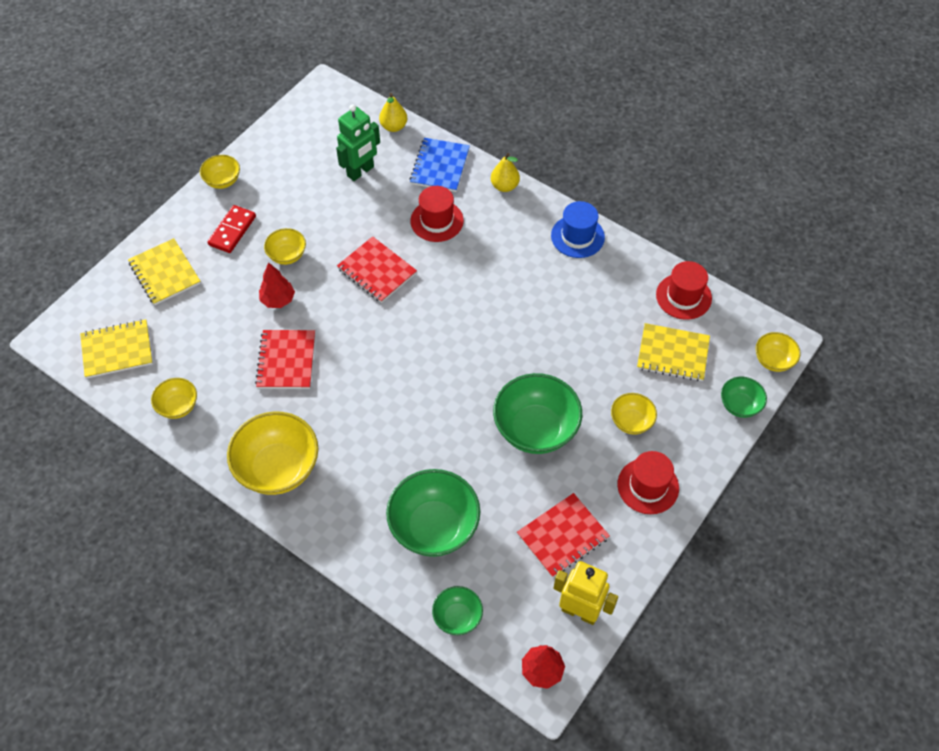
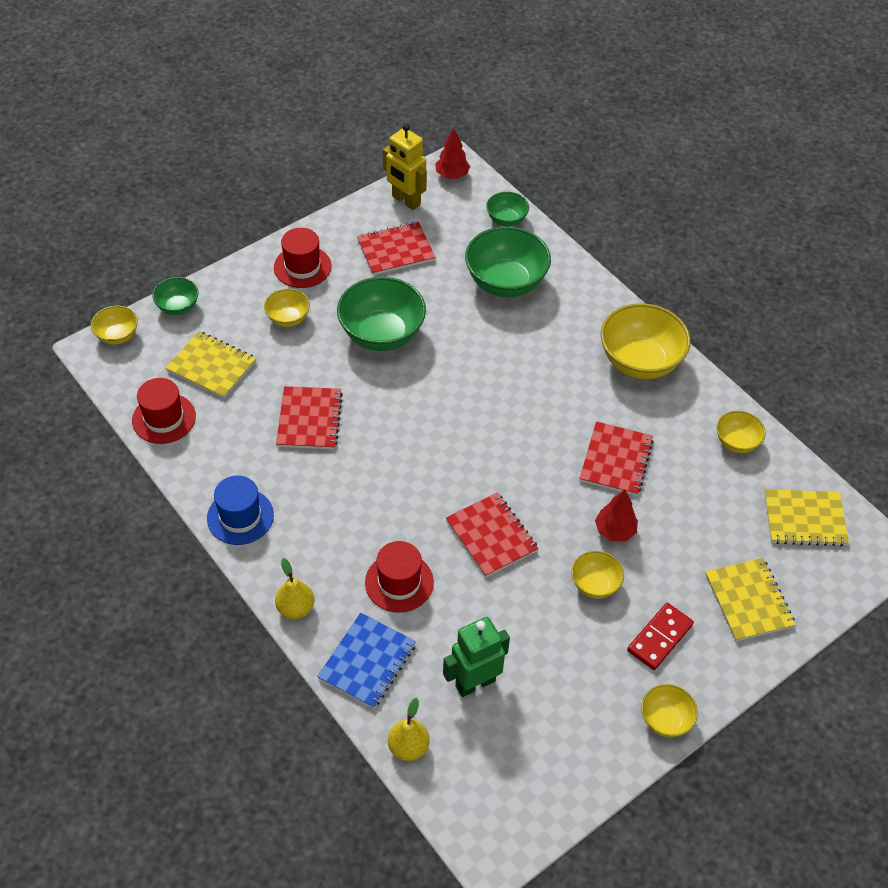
camera: 165 degrees left, 5 degrees down
none -> red notebook [276,386,343,449]

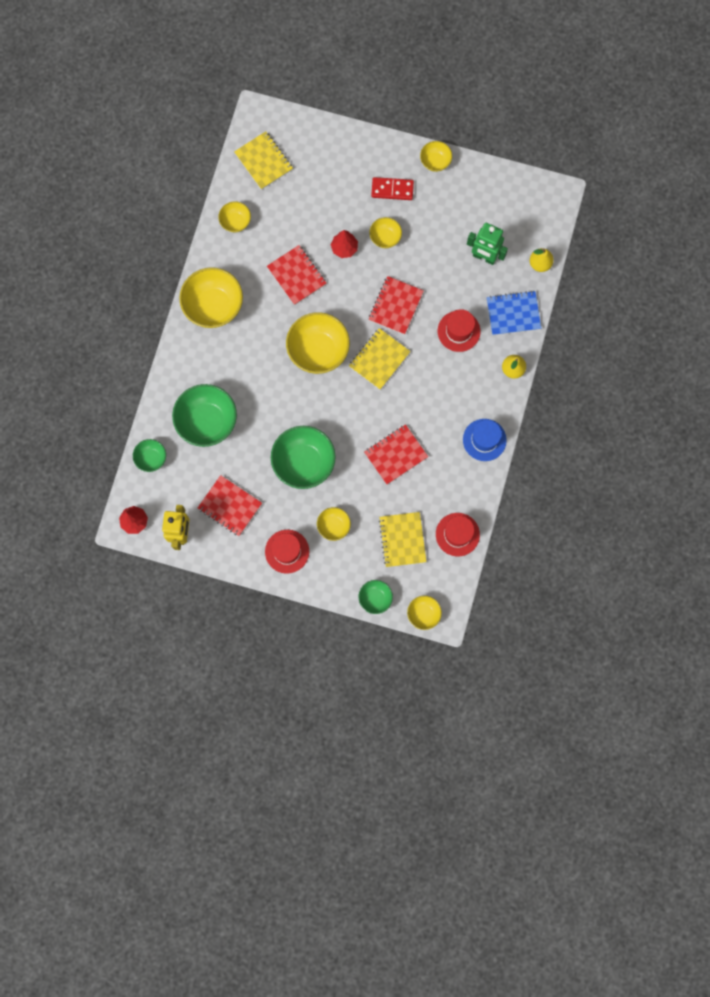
camera: 125 degrees left, 25 degrees up
red notebook [579,421,654,496] -> red notebook turned 75 degrees clockwise [267,245,327,305]
yellow notebook [705,558,796,641] -> yellow notebook moved to [349,328,411,389]
none -> yellow bowl [286,312,350,374]

